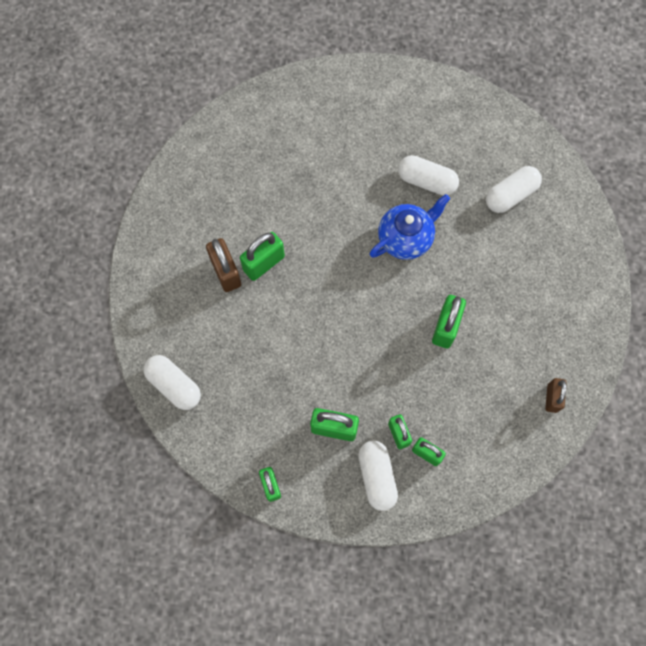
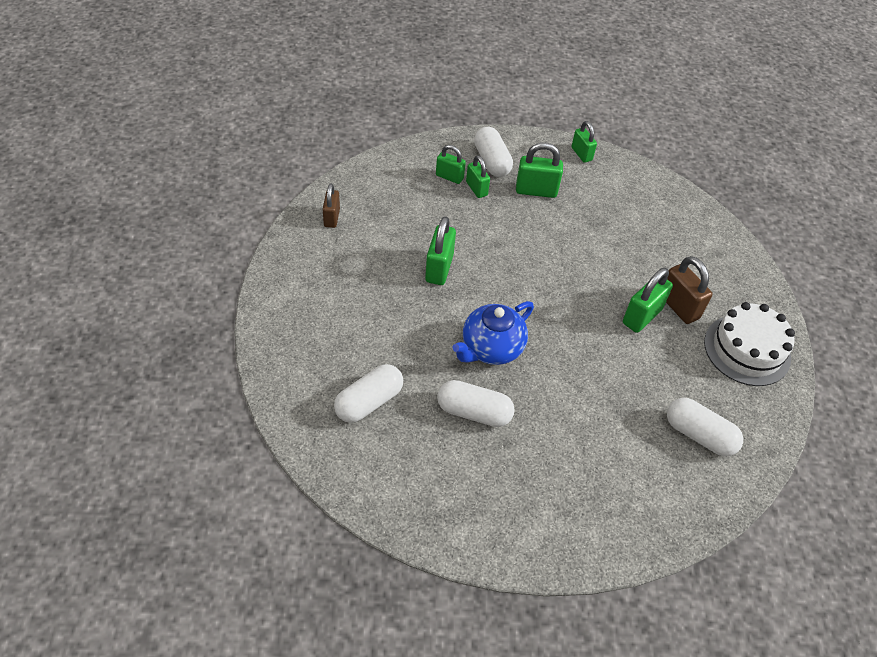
camera: 170 degrees right, 20 degrees down
white capsule [144,355,201,410] -> white capsule moved to [667,398,743,456]
none -> white cake [704,302,795,386]

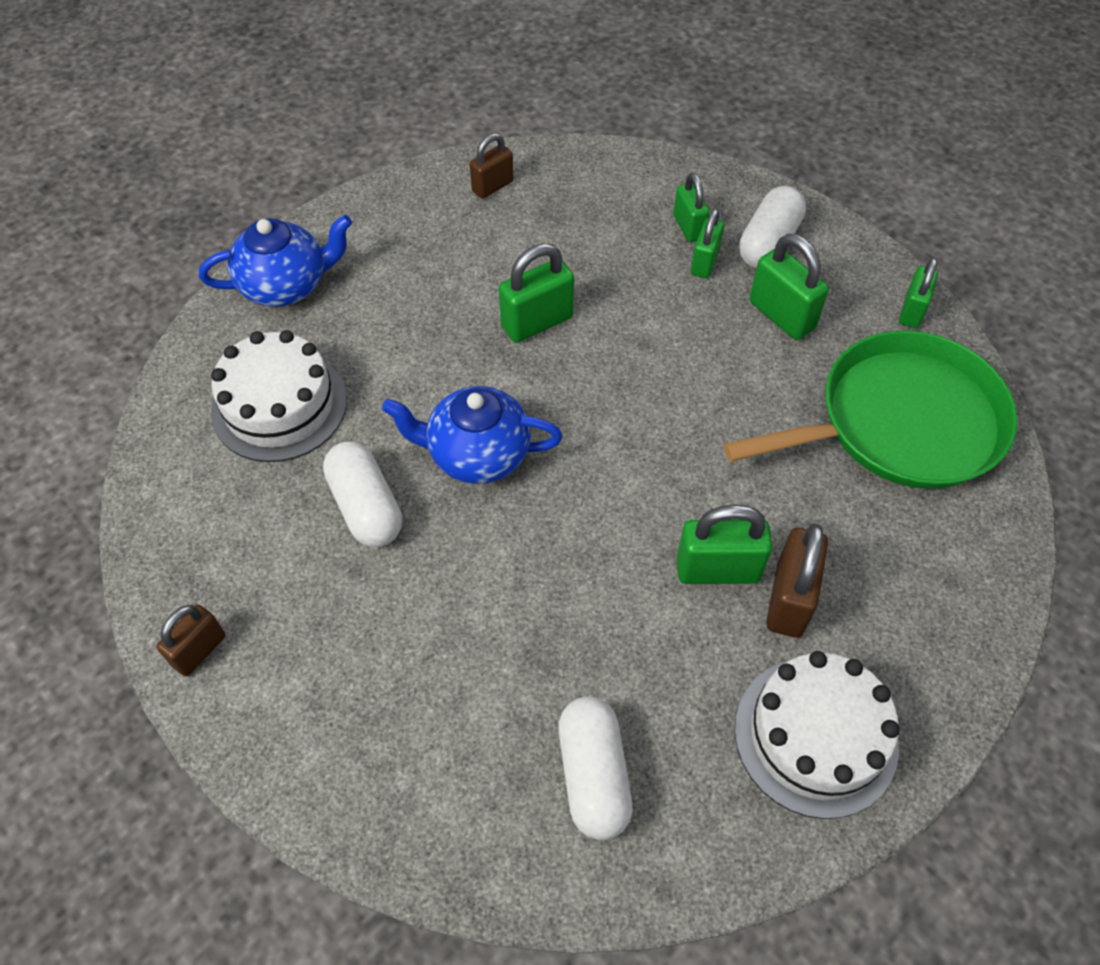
camera: 50 degrees right, 5 degrees up
white capsule [334,364,403,423] -> white cake [211,330,347,462]
none -> brown padlock [156,605,225,676]
none -> blue teapot [199,215,352,307]
none -> green pan [723,330,1018,489]

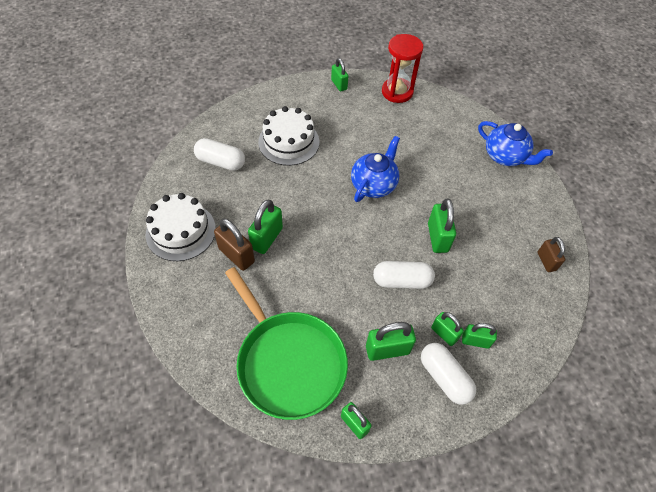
camera: 115 degrees right, 0 degrees up
brown padlock [156,605,225,676] -> green padlock [331,58,349,92]
blue teapot [199,215,352,307] -> blue teapot turned 60 degrees counterclockwise [478,121,553,166]
white cake [211,330,347,462] -> white cake moved to [258,106,319,166]
white capsule [323,441,402,547] -> white capsule moved to [373,261,435,289]
green pan [723,330,1018,489] -> green pan turned 45 degrees counterclockwise [225,267,348,420]
none -> red hourglass [382,34,423,103]

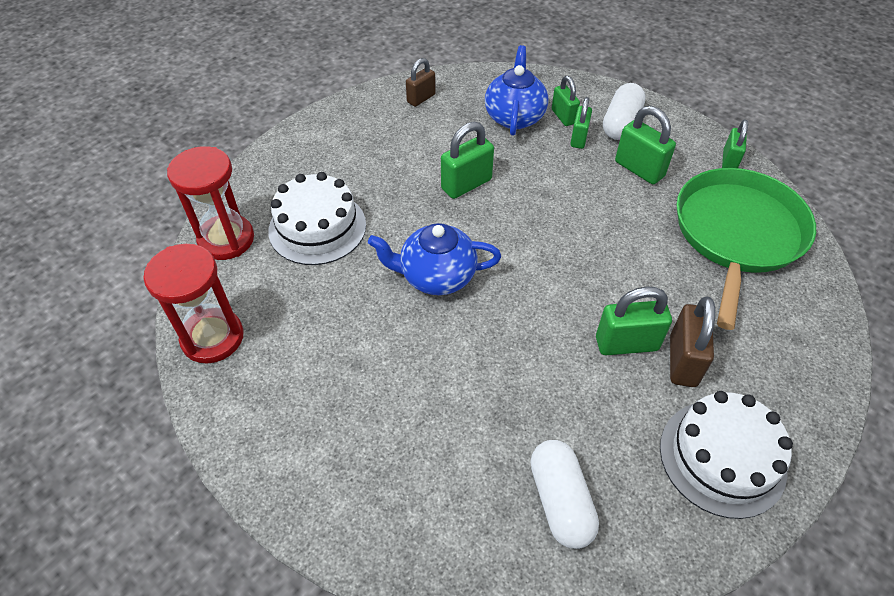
camera: 120 degrees left, 5 degrees down
white cake [258,106,319,166] -> white cake moved to [269,172,366,265]
green padlock [331,58,349,92] -> none
white capsule [373,261,435,289] -> none
blue teapot [478,121,553,166] -> blue teapot moved to [485,45,549,136]
none -> red hourglass [167,146,254,260]

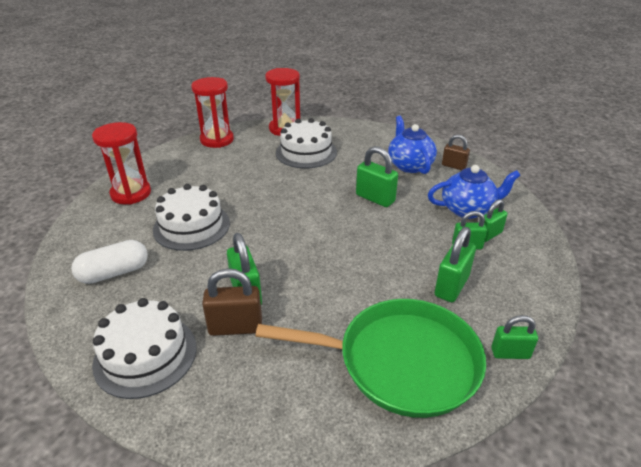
camera: 75 degrees right, 15 degrees down
blue teapot [368,223,501,295] -> blue teapot moved to [388,116,437,174]
white capsule [603,83,645,140] -> none
none -> red hourglass [92,122,151,205]
none -> white cake [153,184,230,251]

